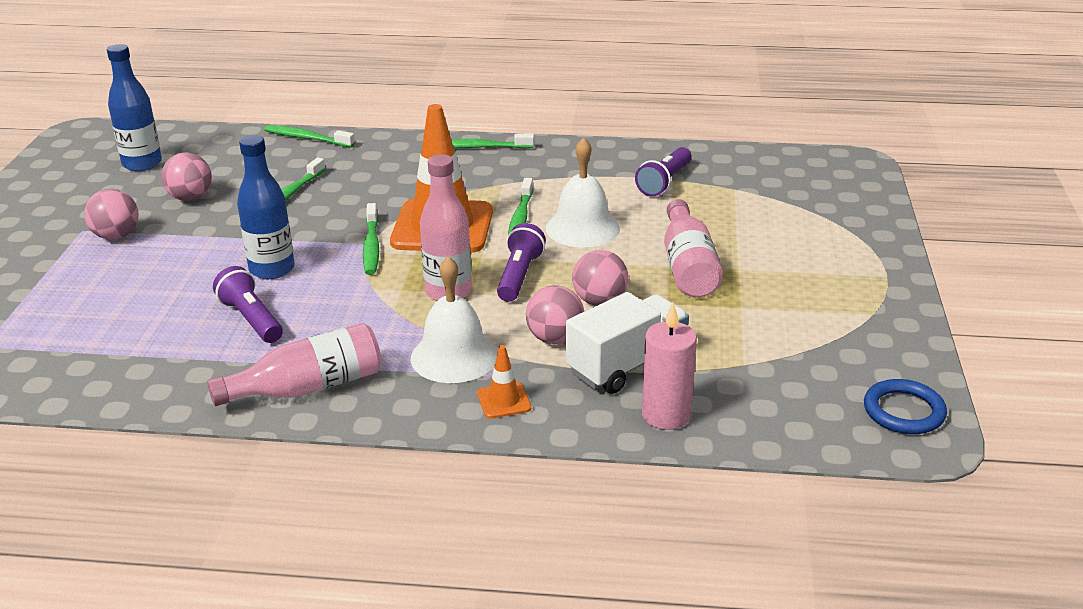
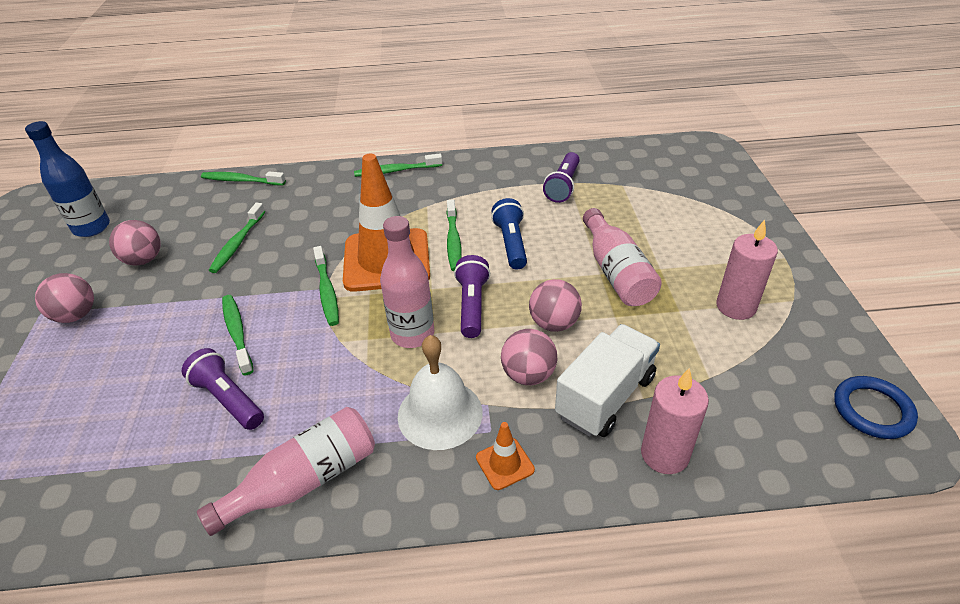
camera: 10 degrees left, 10 degrees up
blue bottle [237,135,295,279] -> green toothbrush [222,295,254,375]
white bell [546,137,620,247] -> blue flashlight [491,198,527,270]
none -> pink candle [716,220,778,320]

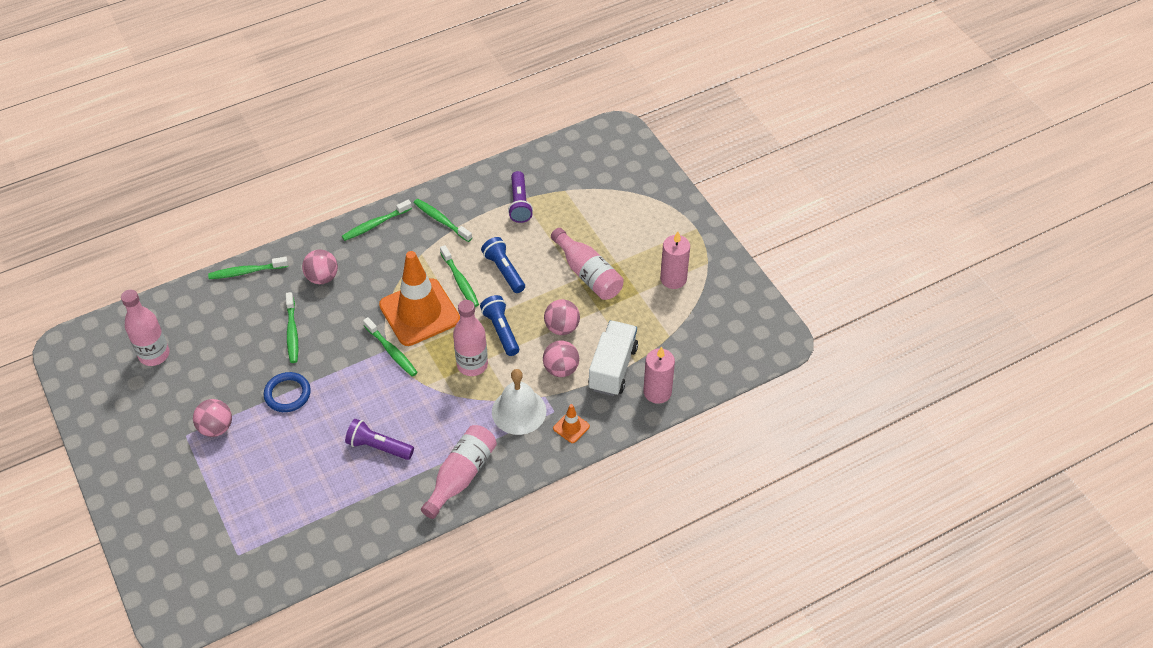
camera: 25 degrees left, 10 degrees up
blue bottle [25,121,110,237] -> pink bottle [121,290,169,366]
pink ball [109,220,161,266] -> pink ball moved to [302,249,338,284]
green toothbrush [222,295,254,375] -> green toothbrush moved to [414,199,472,242]
purple flashlight [454,255,490,338] -> blue flashlight [480,295,519,356]
blue ring [834,376,918,439] -> blue ring moved to [263,372,311,412]

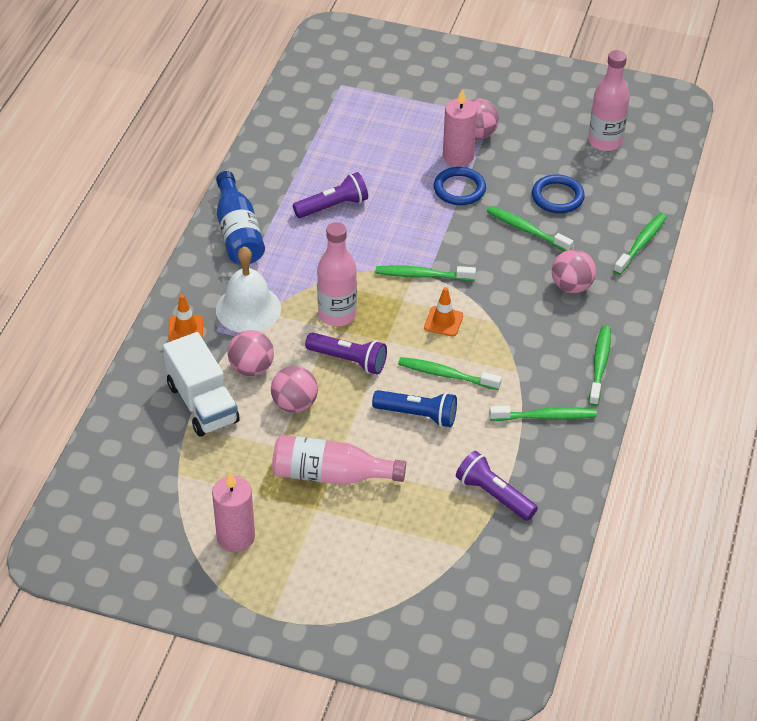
camera: 135 degrees right, 5 degrees down
orange traffic cone [379,251,460,346] -> orange traffic cone [424,287,463,337], size x0.41
pink bottle [421,425,497,519] -> blue bottle [216,171,265,265]
blue flashlight [480,295,519,356] -> purple flashlight [305,332,387,374]
pink candle [643,346,675,404] -> pink candle moved to [443,89,477,167]
none -> blue ring [532,175,585,213]

